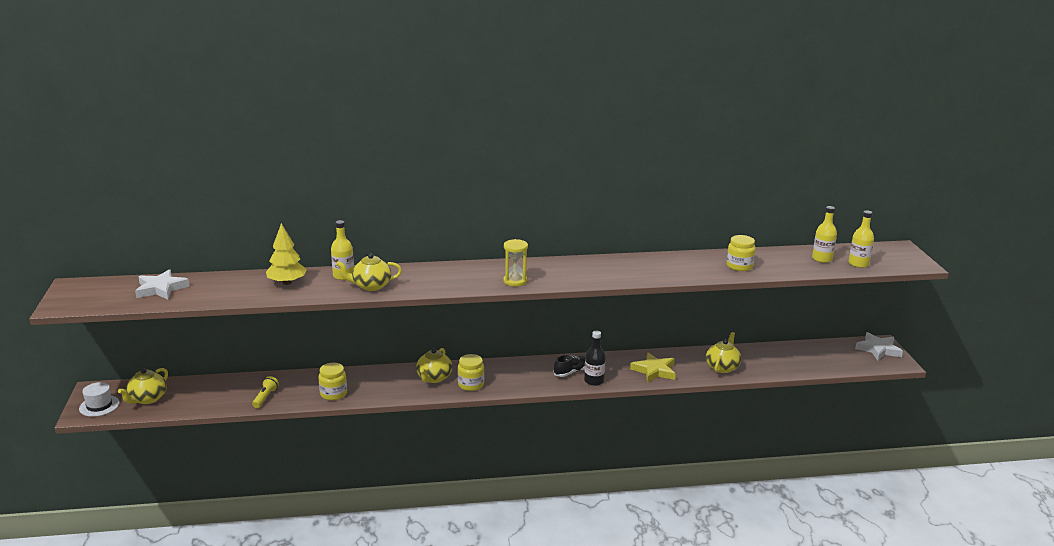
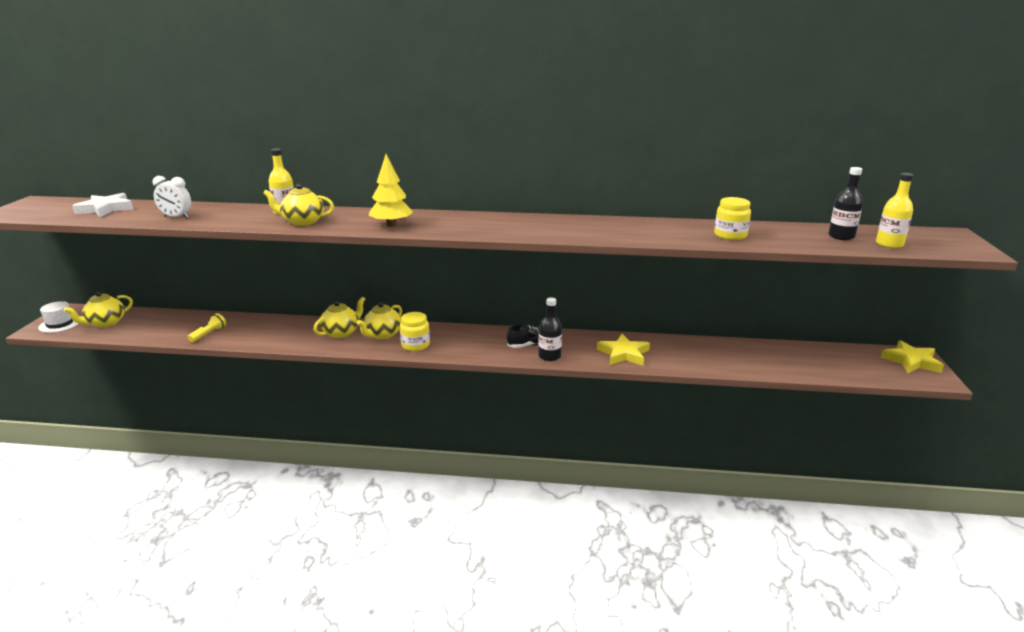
camera: 15 degrees right, 0 degrees up
yellow tree [266,223,307,285] -> yellow tree moved to [368,154,413,227]
yellow jar [318,363,347,400] -> none
yellow hourglass [503,239,528,287] -> none
yellow teapot [706,332,742,373] -> yellow teapot moved to [313,297,365,338]
yellow bottle [812,206,837,263] -> black bottle [828,167,863,240]
white star [855,332,903,361] -> yellow star [881,340,944,373]
none -> white clock [152,176,191,218]

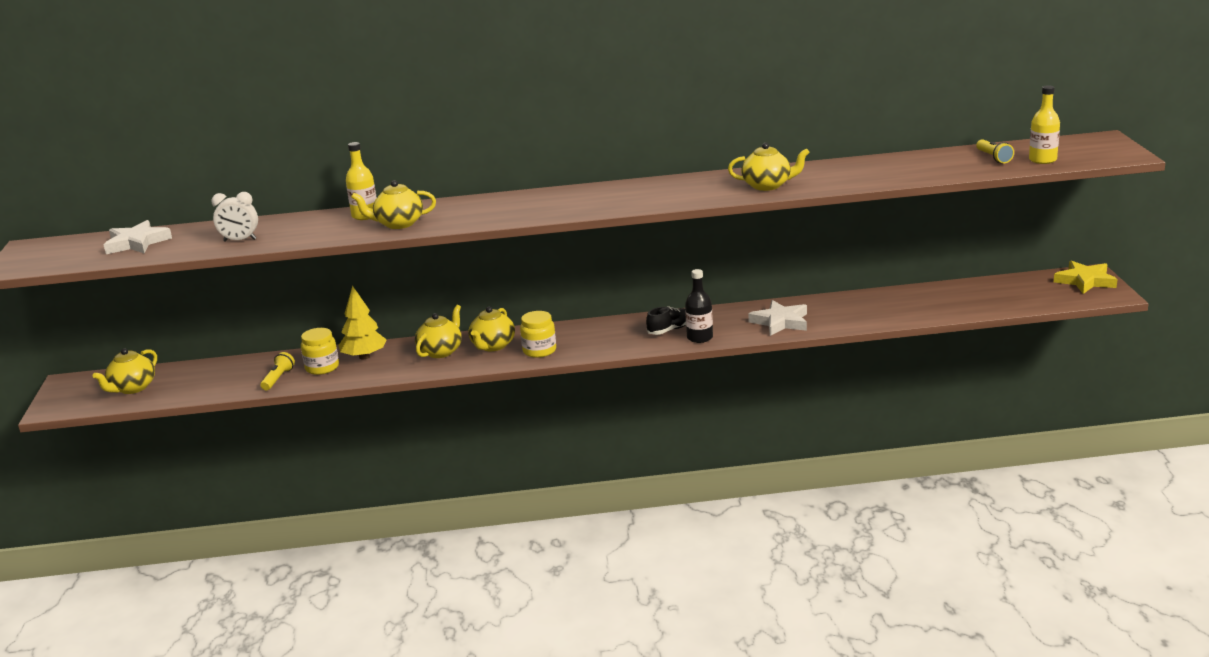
camera: 10 degrees left, 0 degrees up
white hat [38,301,78,333] -> none
yellow tree [368,154,413,227] -> yellow tree moved to [338,286,387,359]
yellow star [597,334,650,366] -> white star [748,300,807,336]
yellow jar [714,197,751,240] -> yellow jar moved to [301,328,339,375]
black bottle [828,167,863,240] -> yellow flashlight [976,139,1014,163]
none -> yellow teapot [728,143,810,191]

